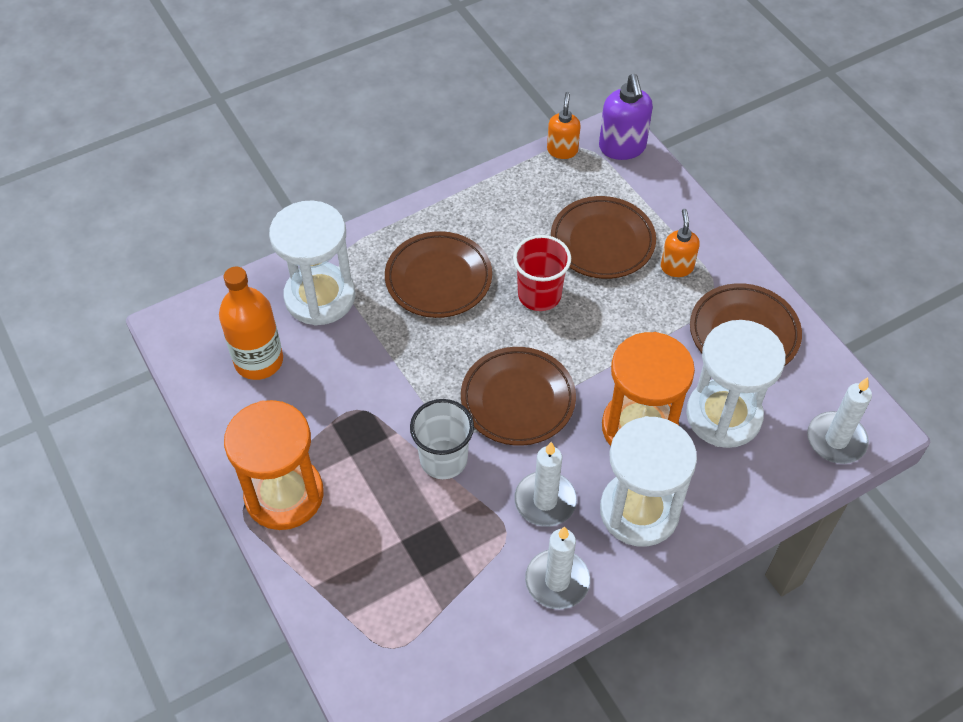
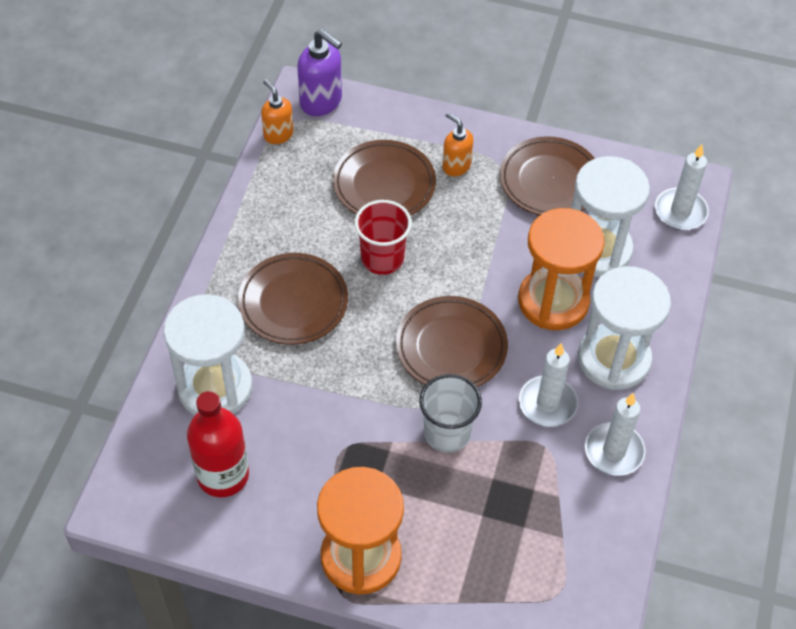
camera: 45 degrees left, 0 degrees up
orange bottle [219,267,283,380] -> red bottle [187,391,249,497]

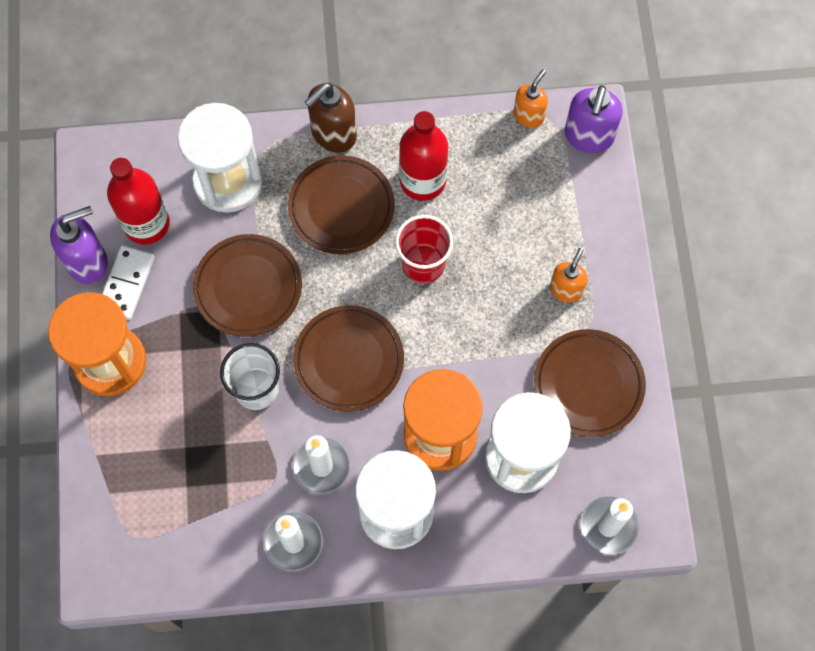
camera: 70 degrees right, 15 degrees up
brown plate [333,140,436,216] -> brown plate moved to [193,234,302,337]
none -> purple soap dispenser [50,206,108,284]
none -> white domino [102,245,155,320]
none -> brown soap dispenser [305,83,357,153]
none -> red bottle [399,111,448,201]

